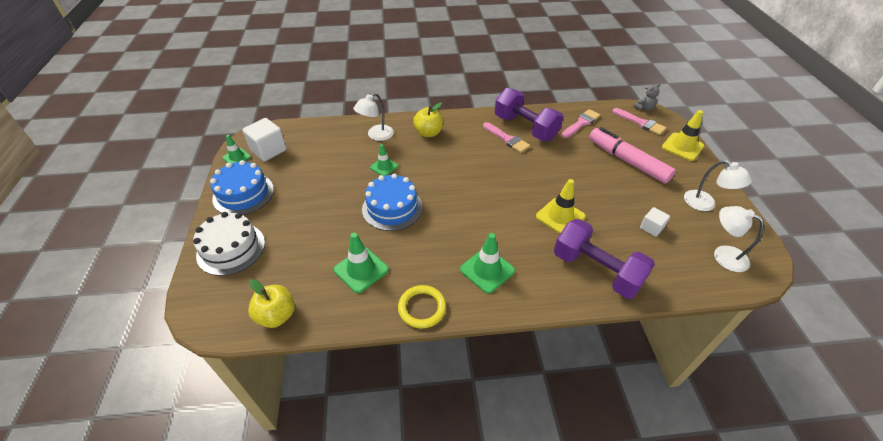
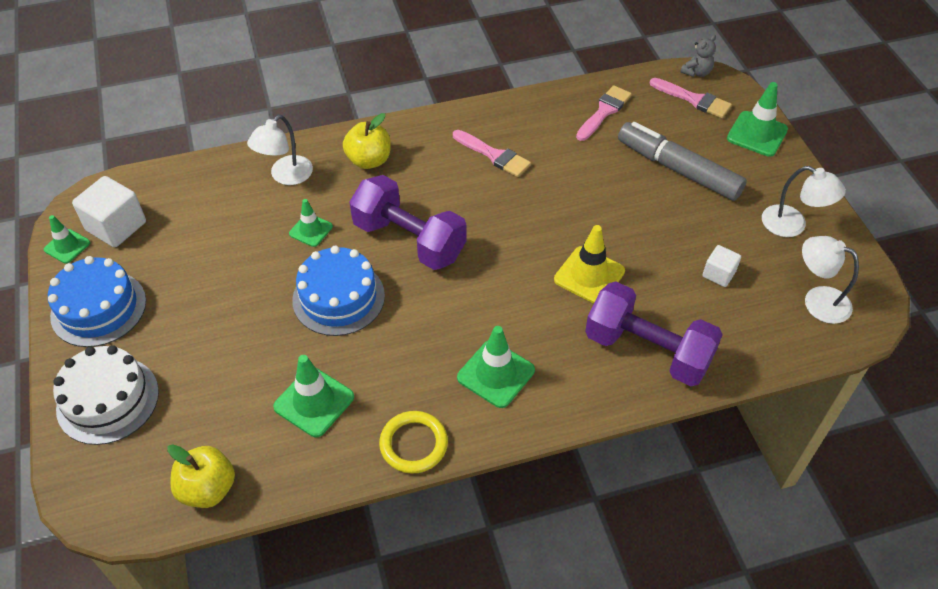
camera: 10 degrees left, 5 degrees up
purple dumbbell [495,88,563,141] -> purple dumbbell moved to [350,175,467,270]
pink marker [589,127,676,184] -> grey marker [618,122,747,201]
yellow traffic cone [662,110,704,161] -> green traffic cone [727,82,788,157]

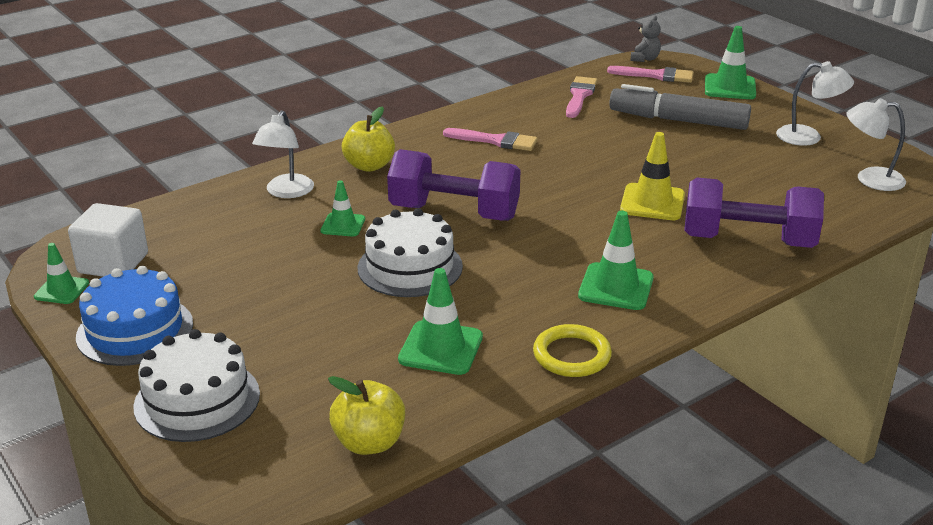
camera: 20 degrees left, 20 degrees down
blue cake [292,246,385,336] -> white cake [358,208,463,297]
white cube [703,245,741,287] -> none

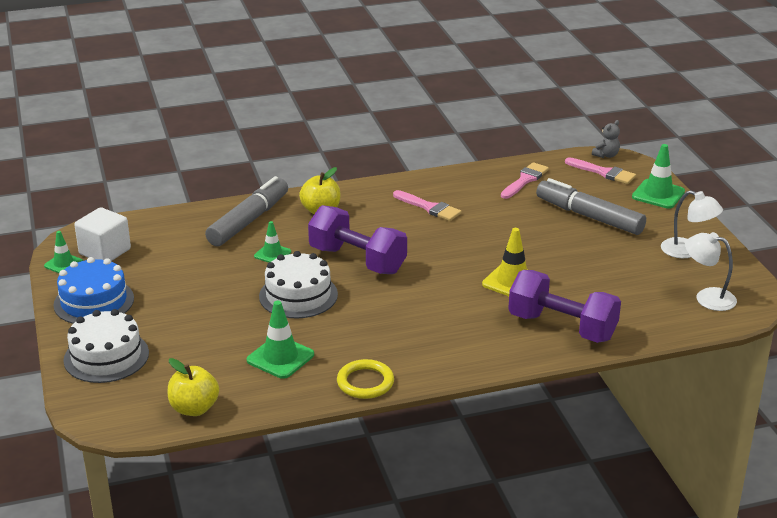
camera: 20 degrees right, 0 degrees up
white lamp [252,111,314,198] -> grey marker [205,176,288,246]
green traffic cone [578,211,654,310] -> none

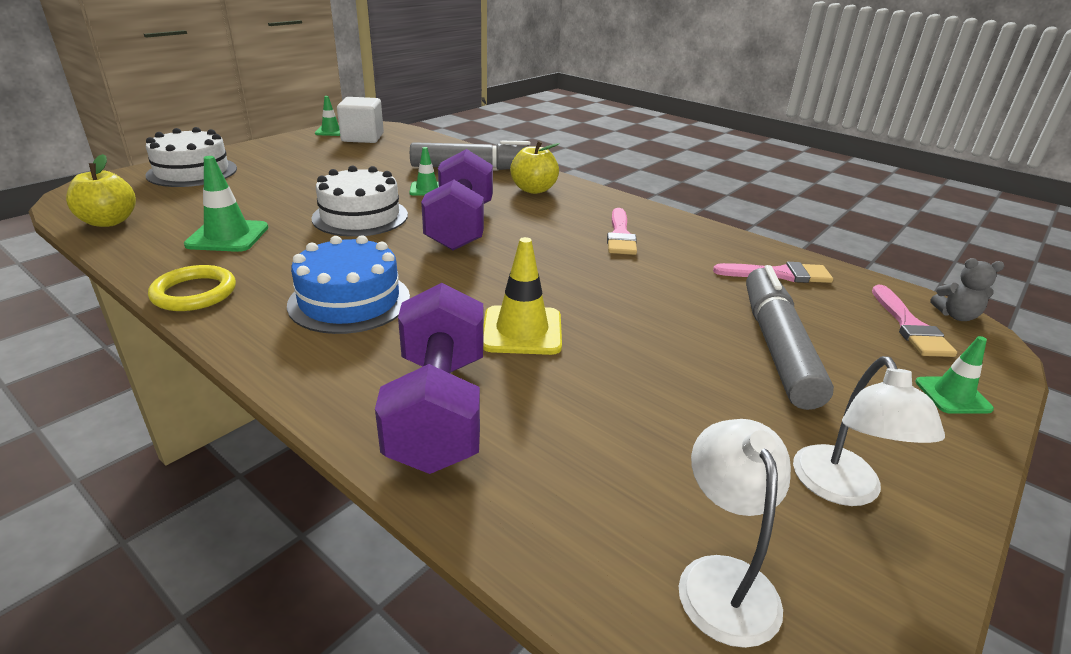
camera: 55 degrees right, 0 degrees up
blue cake [53,257,134,324] -> blue cake moved to [287,235,410,334]
green traffic cone [632,144,685,209] -> green traffic cone [915,336,994,414], size x0.63

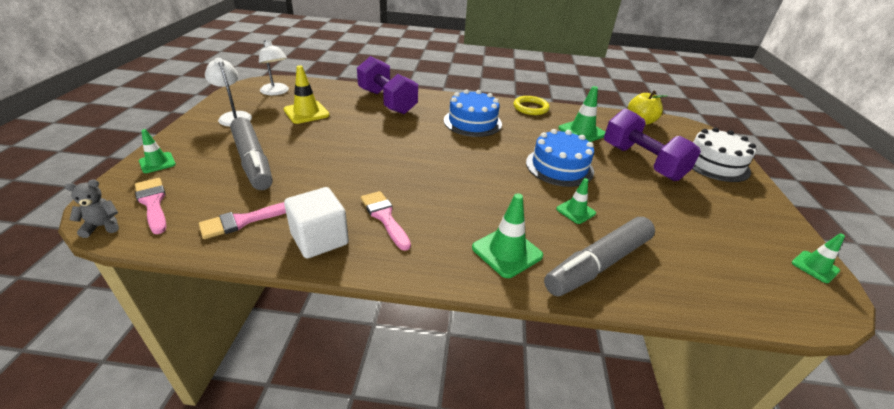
camera: 145 degrees right, 5 degrees up
white cake [311,166,408,237] -> blue cake [526,129,594,187]
white cube [337,97,384,143] -> white cube moved to [284,187,349,259]
purple dumbbell [421,149,493,250] -> purple dumbbell moved to [604,109,701,181]
yellow traffic cone [483,237,562,355] -> yellow traffic cone moved to [284,65,330,124]
yellow apple [510,141,560,194] -> green traffic cone [472,193,543,278]

